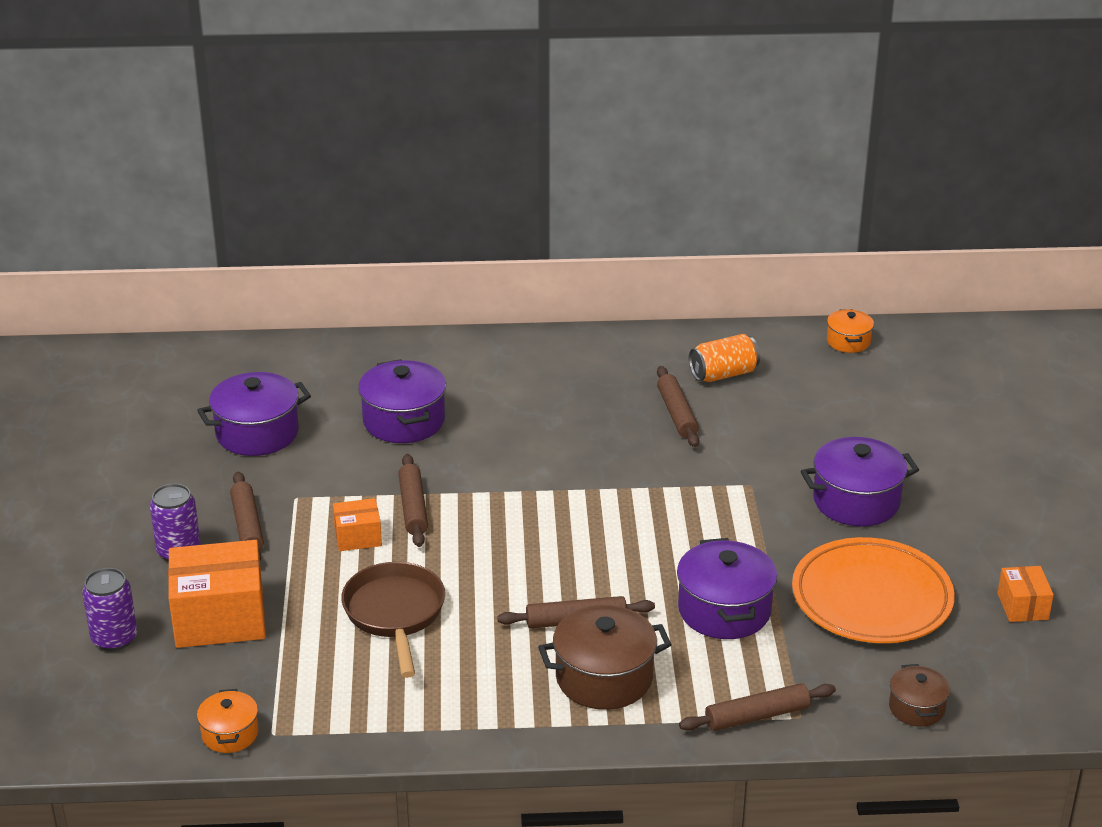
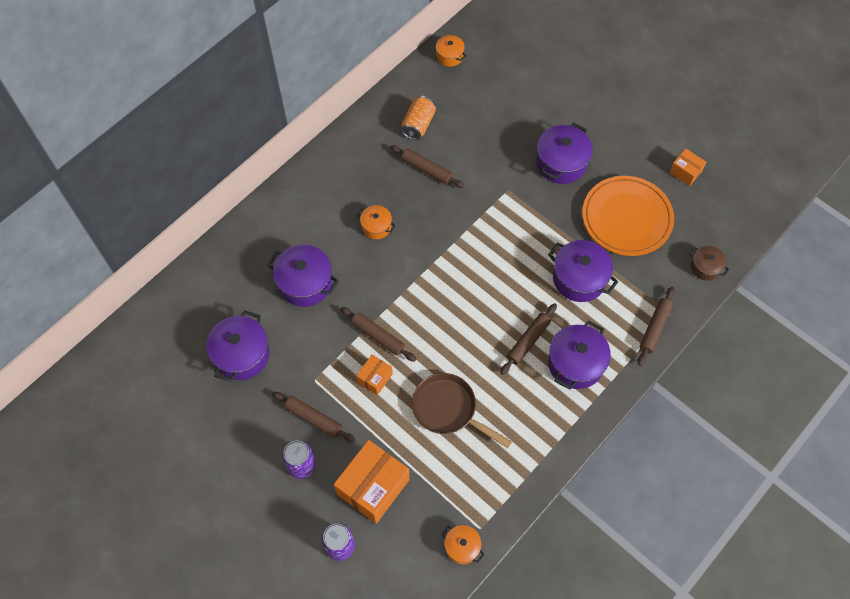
camera: 45 degrees left, 30 degrees up
brown pot [538,605,672,710] -> purple pot [548,320,611,390]
none -> orange pot [357,205,396,239]

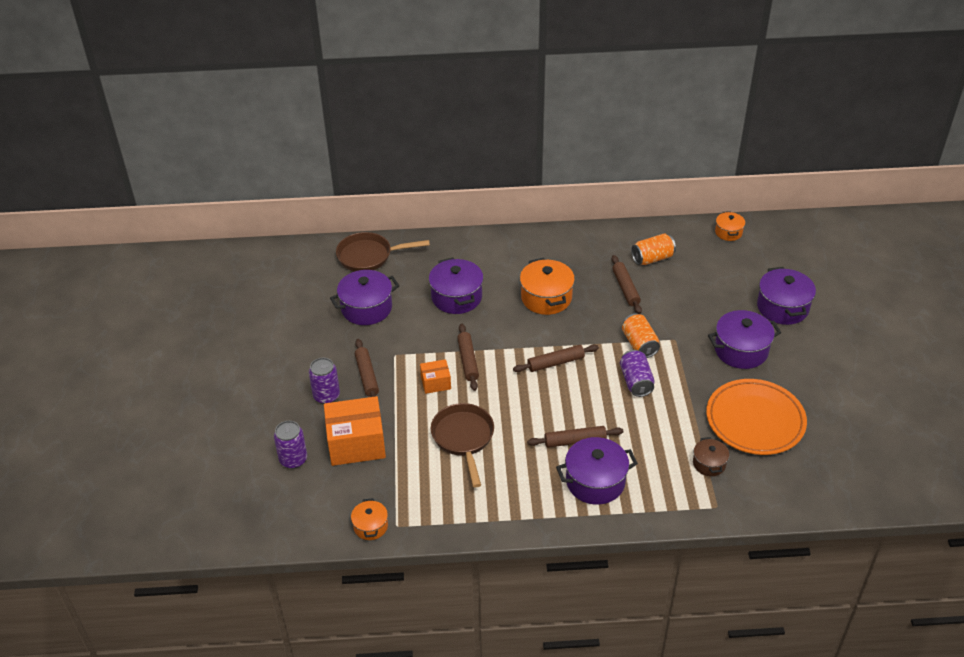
camera: 45 degrees right, 20 degrees down
orange pot [357,205,396,239] -> orange pot [520,258,575,315], size x1.77
purple pot [548,240,618,302] -> purple pot moved to [757,267,816,325]
brown rolling pin [638,287,675,366] -> brown rolling pin moved to [513,344,599,372]
orange box [669,149,706,186] -> none
brown pot [689,246,729,281] -> brown pot moved to [693,437,729,476]
none -> brown pan [336,232,430,272]
none -> purple can [620,350,655,397]
none -> orange can [622,314,660,358]

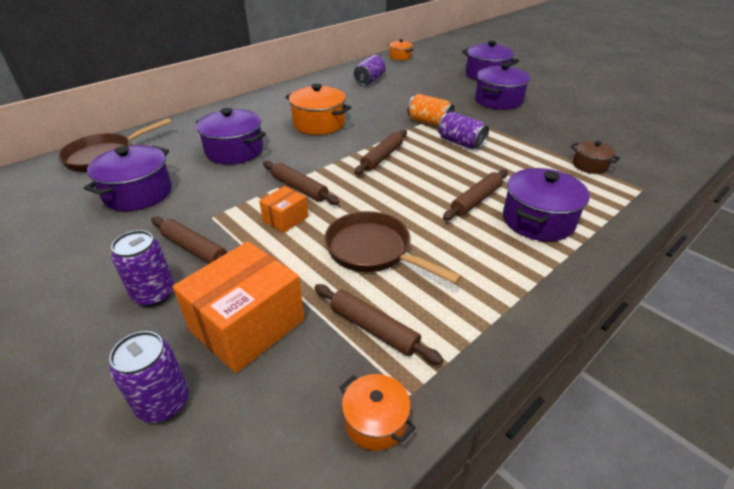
camera: 40 degrees left, 5 degrees down
brown rolling pin [611,255,642,314] -> brown rolling pin moved to [314,284,443,365]
orange can [631,234,676,265] -> purple can [354,55,386,85]
orange plate [706,379,807,455] -> none

